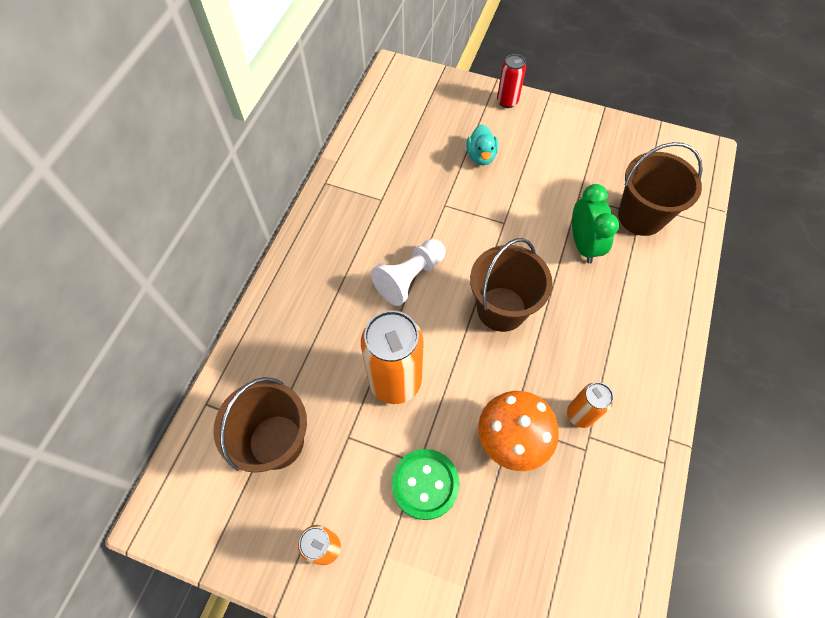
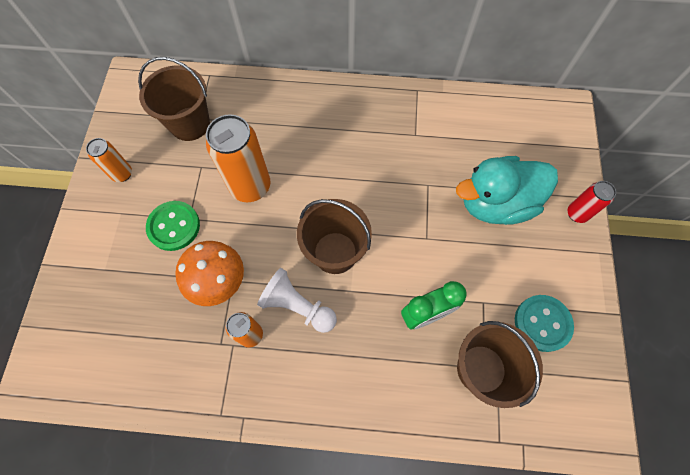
camera: 75 degrees right, 5 degrees up
white pawn [371,239,446,306] -> white pawn moved to [257,268,337,333]
turquoise duck [467,125,498,165] -> turquoise duck [456,156,558,225], size x2.13
none -> turquoise button [515,295,574,352]

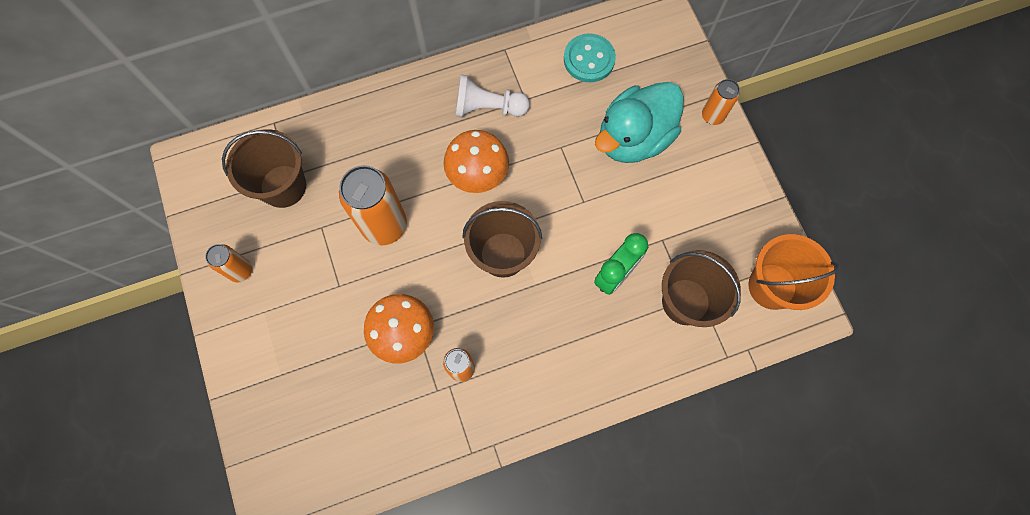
camera: 25 degrees left, 5 degrees up
green button [146,201,200,251] -> none
white pawn [257,268,337,333] -> white pawn moved to [455,74,530,117]
turquoise button [515,295,574,352] -> turquoise button moved to [564,33,616,82]
red can [567,181,616,223] -> orange can [702,79,740,125]
none -> orange mushroom [443,130,509,193]
none -> orange bucket [748,234,840,310]

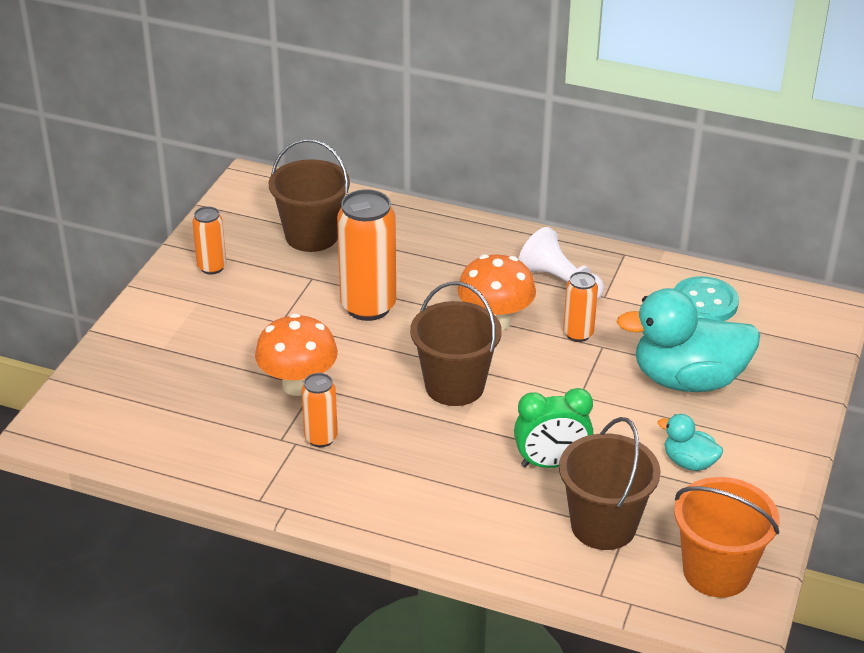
camera: 40 degrees right, 35 degrees down
orange can [702,79,740,125] -> orange can moved to [563,271,598,342]
none -> turquoise duck [658,414,723,471]

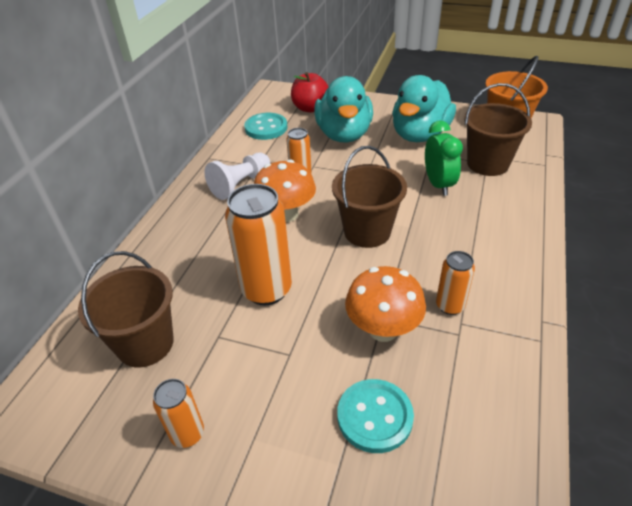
camera: 90 degrees left, 5 degrees up
turquoise duck [658,414,723,471] -> turquoise duck [392,75,456,142], size x2.13
none -> red apple [291,72,328,112]
none -> turquoise button [337,379,414,453]

